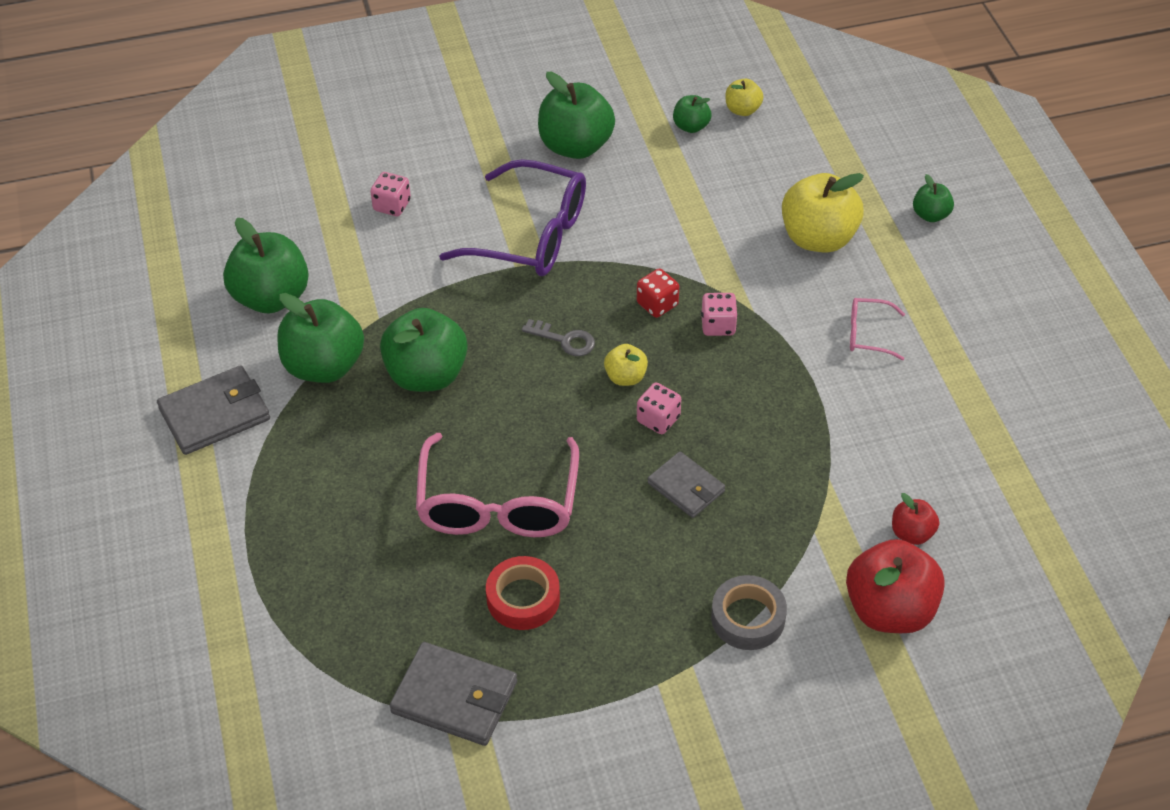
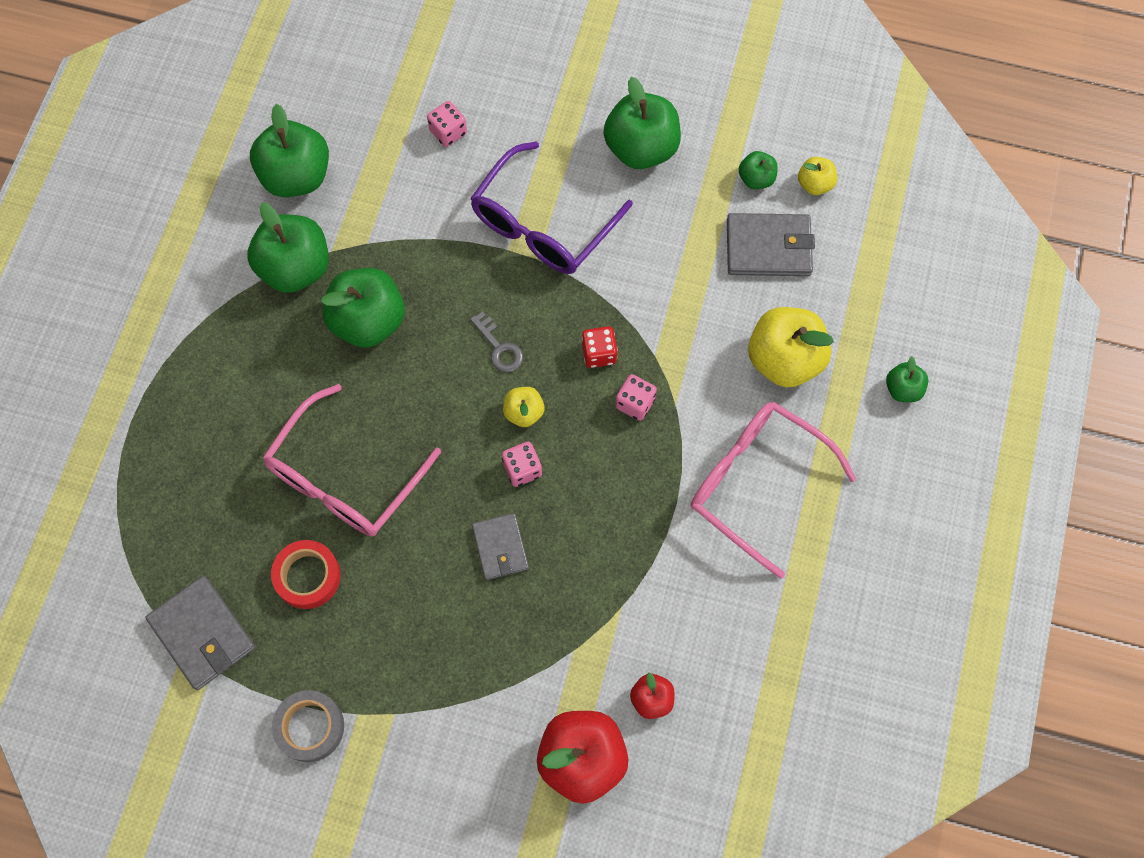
camera: 30 degrees right, 20 degrees up
grey wallet [157,365,270,455] -> grey wallet moved to [727,213,815,276]
purple glasses [439,159,586,276] -> purple glasses turned 75 degrees clockwise [470,142,633,274]
grey tape [711,575,787,650] -> grey tape moved to [272,690,344,762]
pink glasses [850,298,905,360] -> pink glasses [690,402,856,579], size x2.15

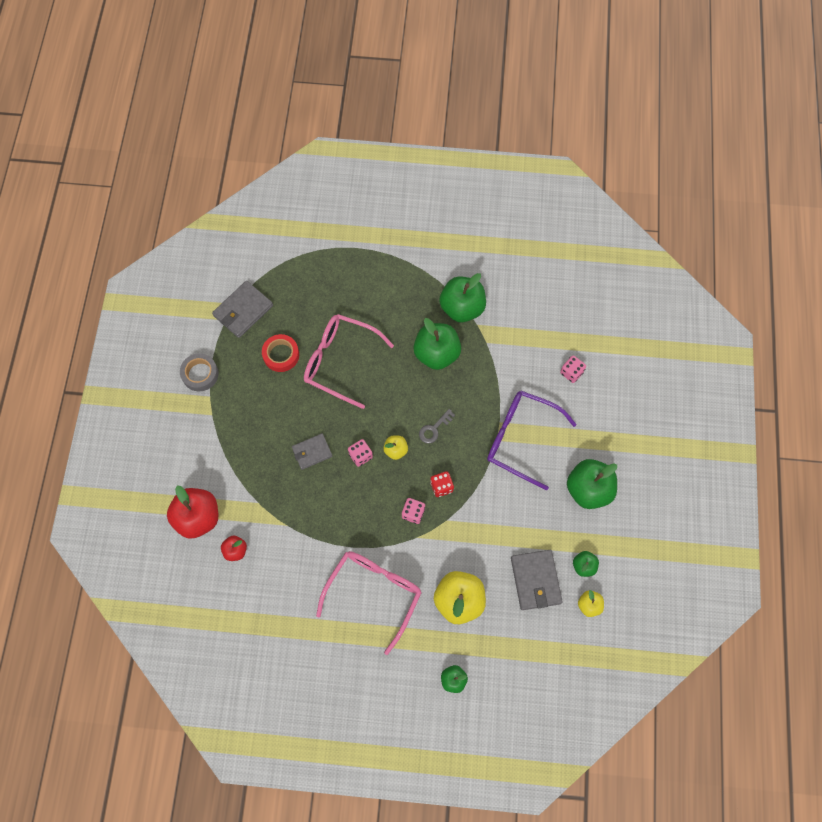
camera: 80 degrees right, 0 degrees up
green apple [250,104,329,197] -> none

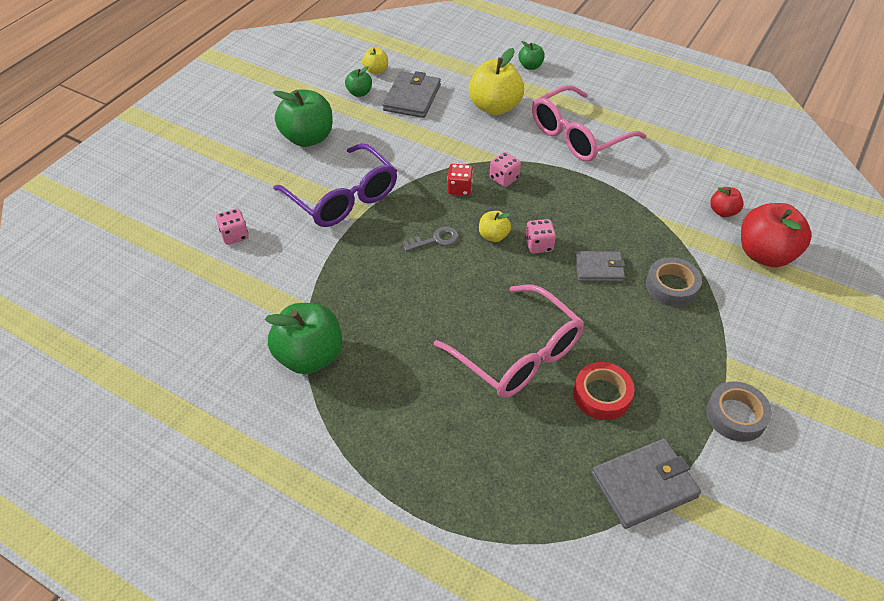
camera: 155 degrees left, 20 degrees down
green apple [413,318,461,370] -> none
none -> grey tape [646,257,702,307]

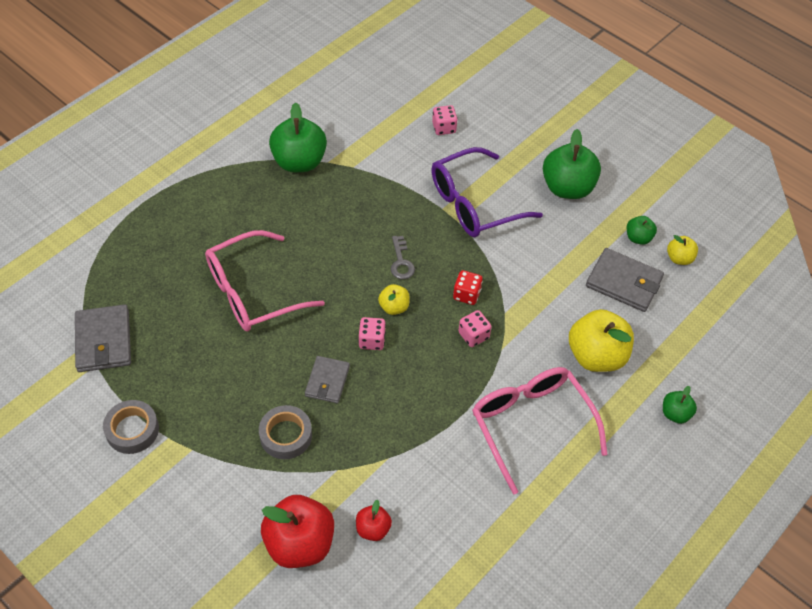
camera: 100 degrees right, 5 degrees up
red tape [573,362,634,420] -> none

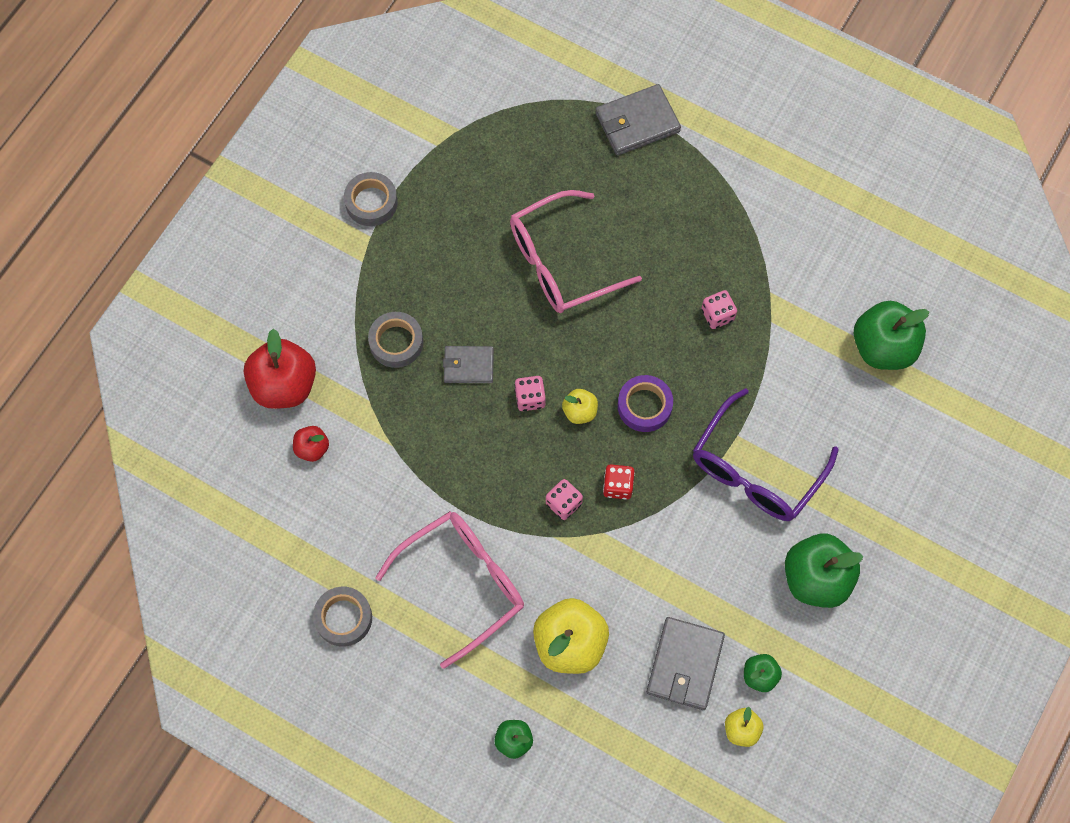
camera: 80 degrees right, 15 degrees up
grey wallet [75,304,131,372] -> grey wallet moved to [595,84,681,156]
pink glasses [205,230,325,332] -> pink glasses turned 75 degrees counterclockwise [510,190,642,313]
green apple [269,103,327,172] -> green apple moved to [854,301,929,370]
grey key [391,236,415,279] -> purple tape [618,375,673,432]
purple glasses [431,147,543,237] -> purple glasses turned 105 degrees counterclockwise [693,388,838,521]
pink dice [432,105,458,135] -> pink dice moved to [701,290,737,329]
none -> grey tape [313,587,372,647]

